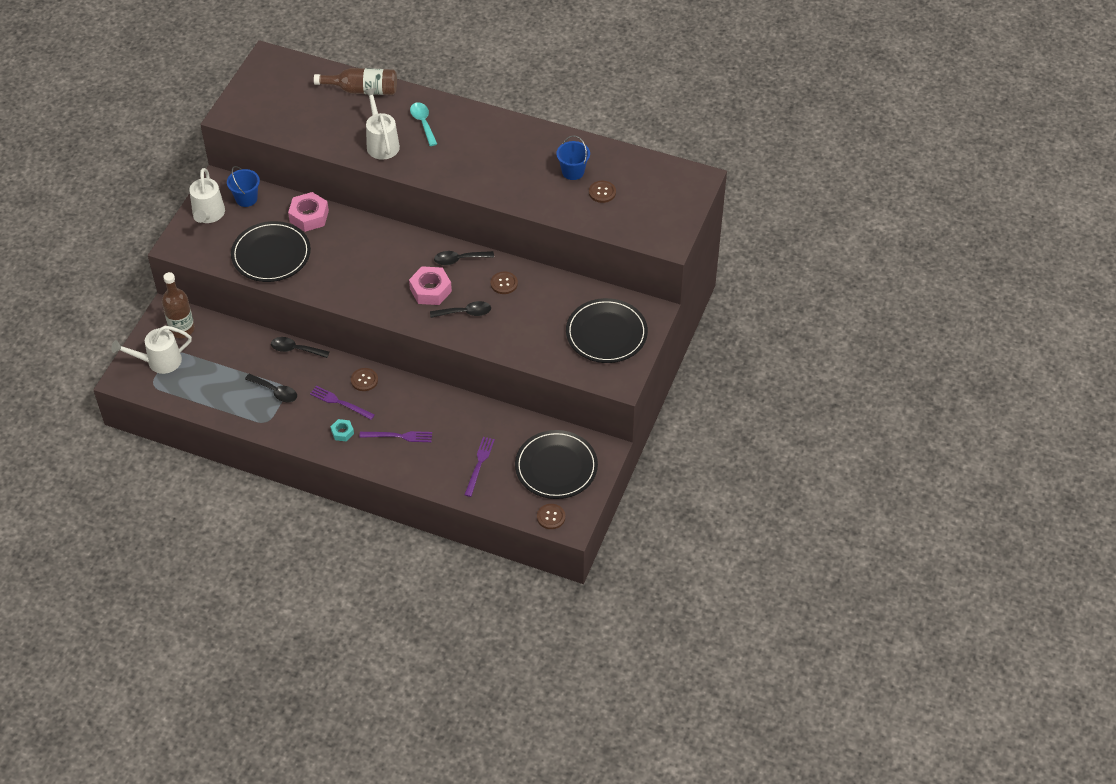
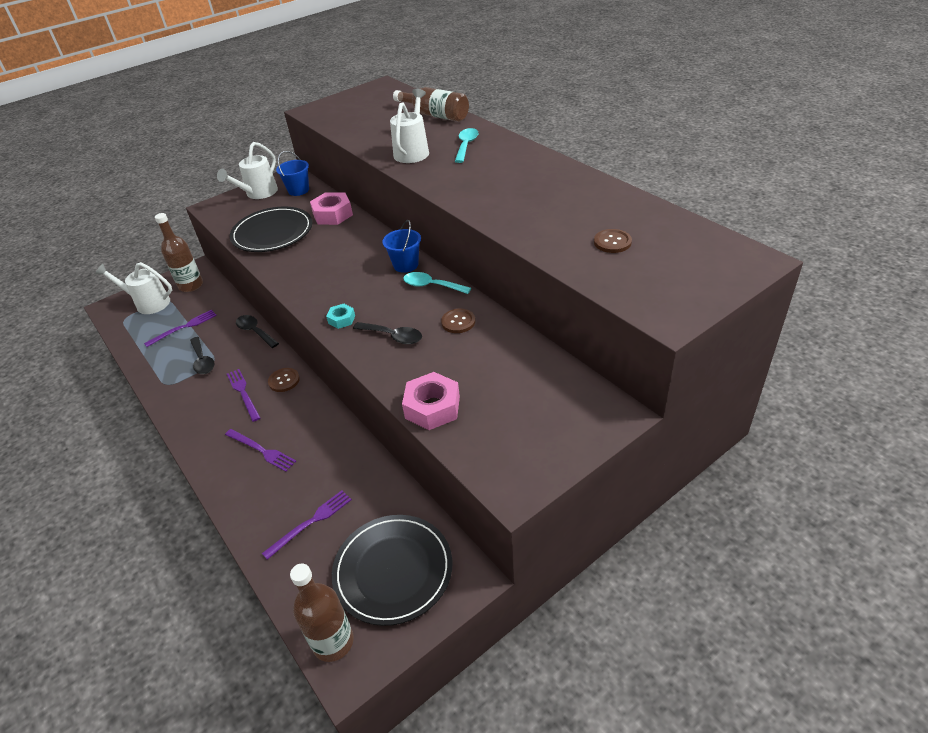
camera: 35 degrees right, 10 degrees down
turquoise nut [331,419,354,441] -> turquoise nut moved to [326,304,355,329]
pink nut [409,266,452,305] -> pink nut moved to [402,372,460,430]
black spoon [434,251,494,265] -> turquoise spoon [403,272,471,294]
brown button [537,504,565,529] -> brown bottle [290,563,354,662]
blue bucket [556,135,590,180] -> blue bucket moved to [382,220,421,273]
black plate [566,298,648,363] -> none
none -> purple fork [144,310,217,347]

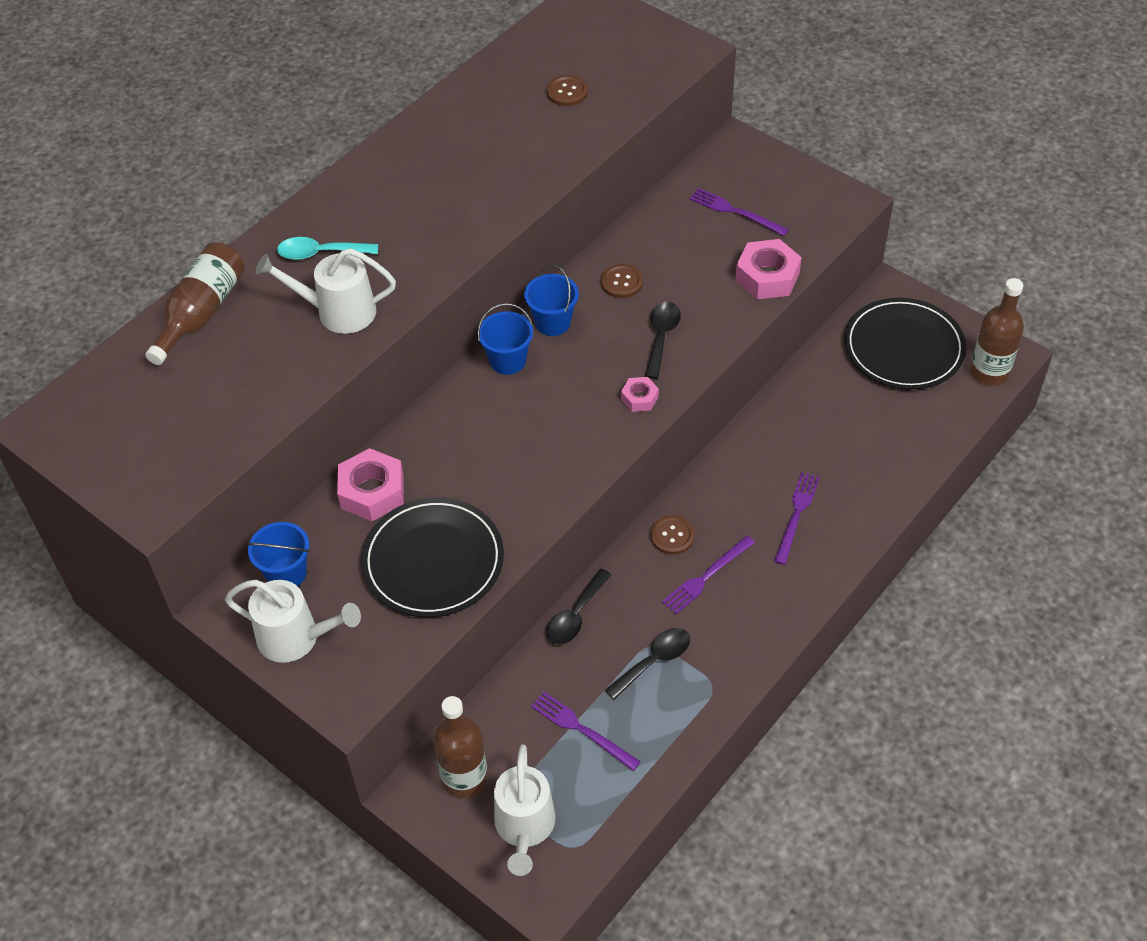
camera: 105 degrees left, 10 degrees up
purple fork [262,490,352,560] -> purple fork moved to [689,188,789,236]
turquoise nut [326,304,355,329] -> pink nut [621,377,659,412]
turquoise spoon [403,272,471,294] -> blue bucket [524,265,579,336]

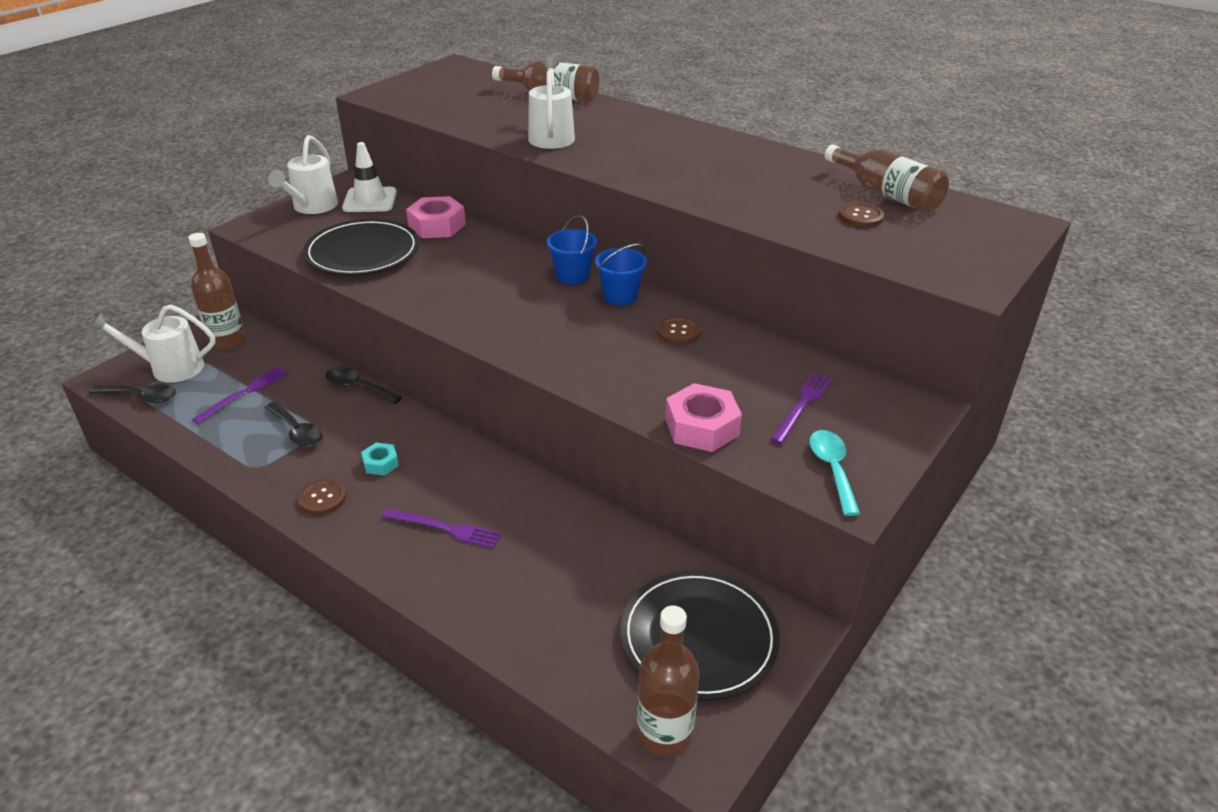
camera: 85 degrees right, 15 degrees down
blue bucket [246,522,310,586] -> white traffic cone [342,142,397,212]
turquoise spoon [277,237,378,260] -> turquoise spoon moved to [809,430,860,516]
pink nut [621,377,659,412] -> none
black spoon [645,302,681,379] -> black spoon moved to [89,384,176,403]
brown button [650,515,695,555] -> brown button moved to [298,479,346,515]
purple fork [662,535,755,614] -> turquoise nut [361,443,399,475]
none -> brown bottle [825,144,949,213]

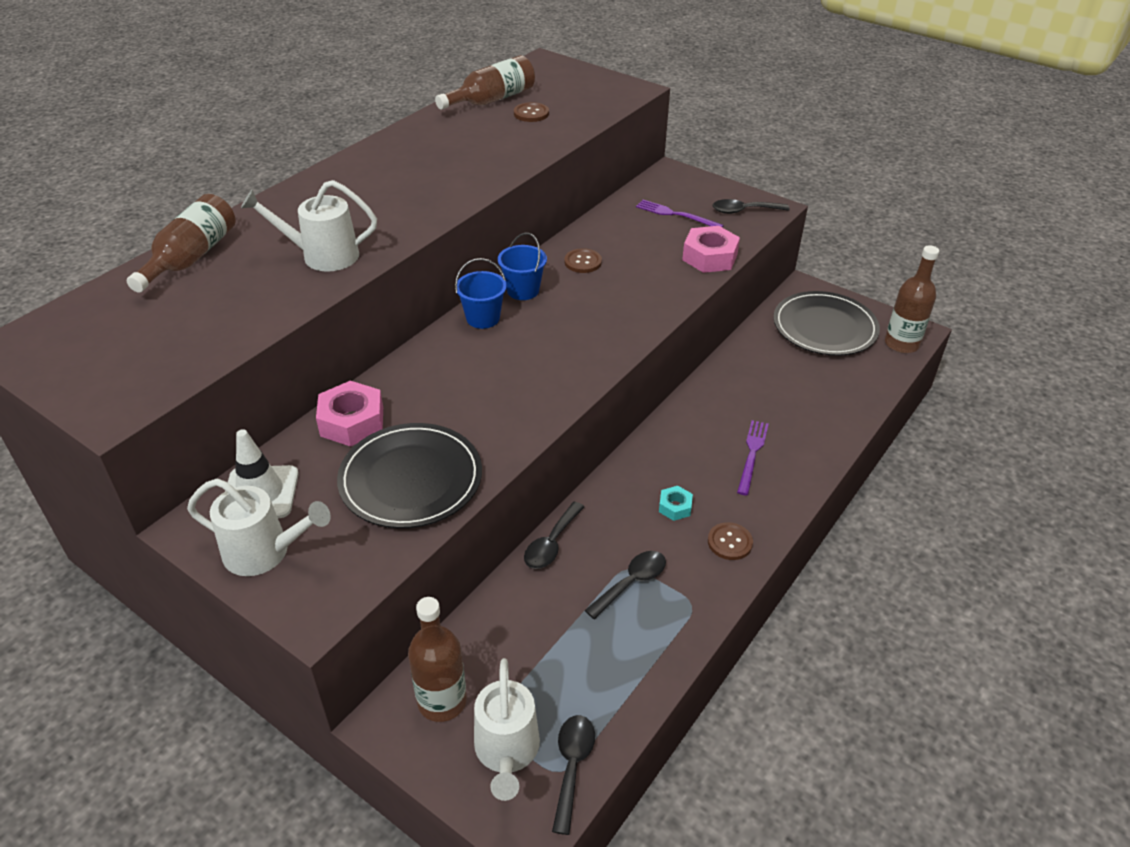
camera: 90 degrees left, 5 degrees up
purple fork [192,366,288,424] -> none
turquoise spoon [809,430,860,516] -> black spoon [713,199,789,214]

